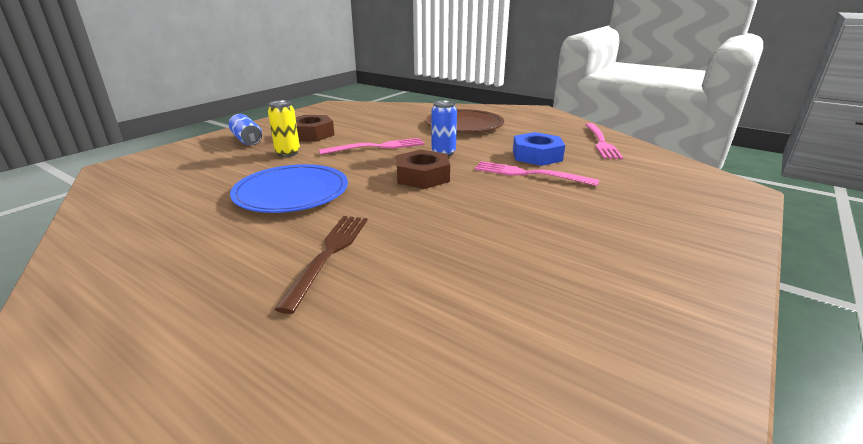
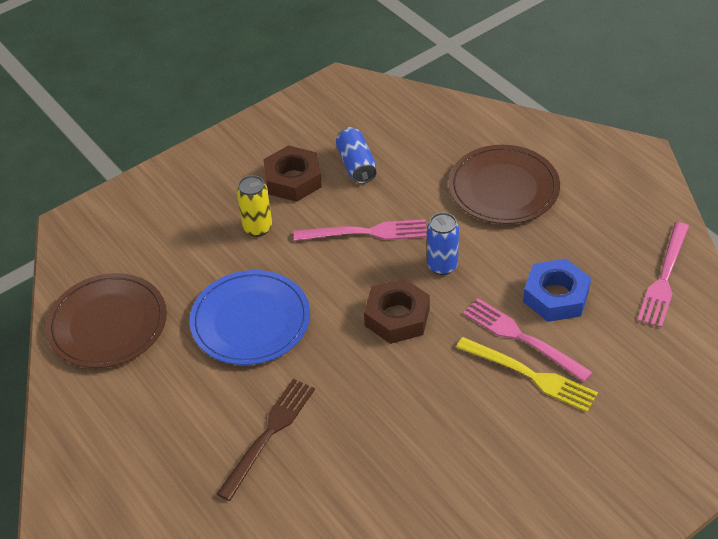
camera: 20 degrees right, 20 degrees up
blue can [229,114,262,145] -> blue can moved to [336,127,377,184]
none -> brown plate [46,273,167,368]
none -> yellow fork [456,337,598,412]

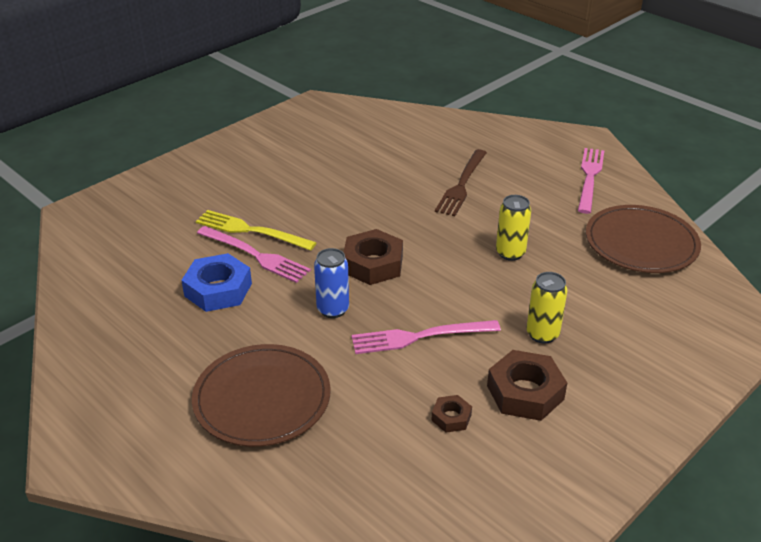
camera: 170 degrees right, 10 degrees down
blue plate [190,270,310,365] -> yellow can [496,195,531,261]
blue can [336,127,377,184] -> brown nut [431,395,472,433]
pink fork [637,222,689,328] -> pink fork moved to [578,148,604,214]

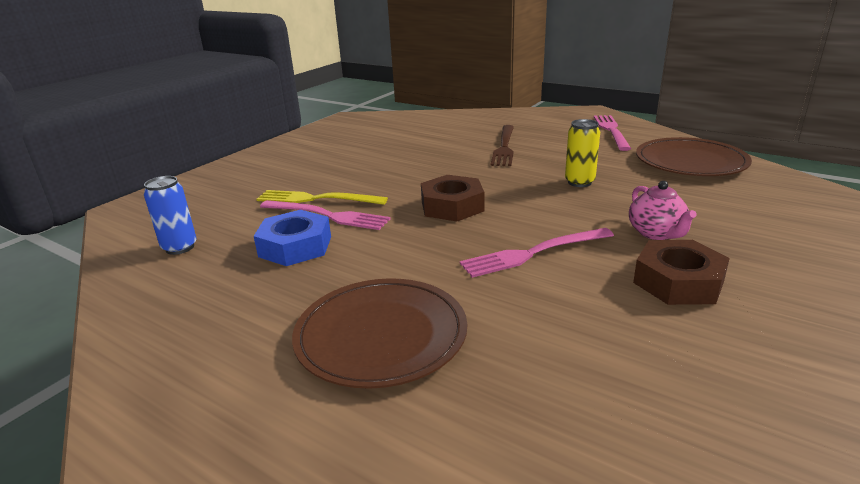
camera: 10 degrees left, 10 degrees down
blue can [314,248,349,318] -> blue can moved to [144,176,197,255]
brown nut [431,395,472,433] -> none
yellow can [526,272,568,344] -> pink teapot [629,181,697,240]

